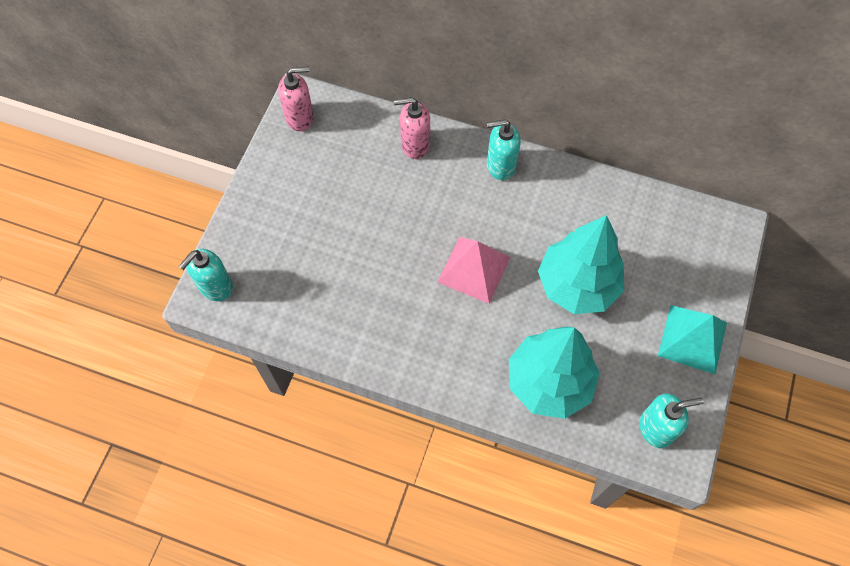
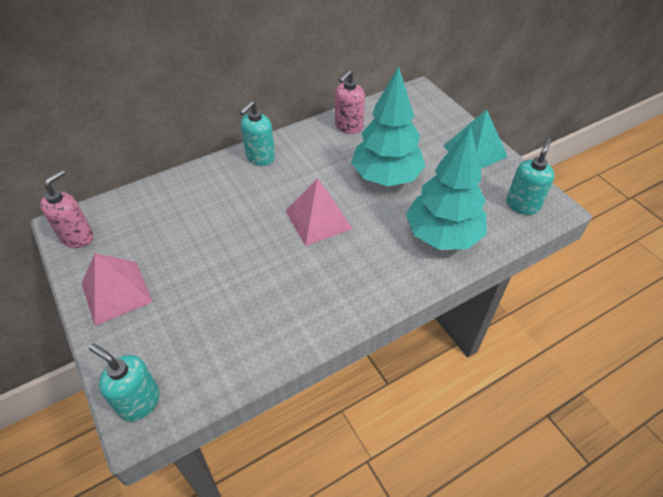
camera: 50 degrees left, 15 degrees down
turquoise soap dispenser [178,249,233,301] -> turquoise soap dispenser turned 135 degrees clockwise [89,343,160,422]
pink soap dispenser [394,97,430,159] -> pink soap dispenser moved to [335,70,365,134]
none -> pink pyramid [82,253,153,326]

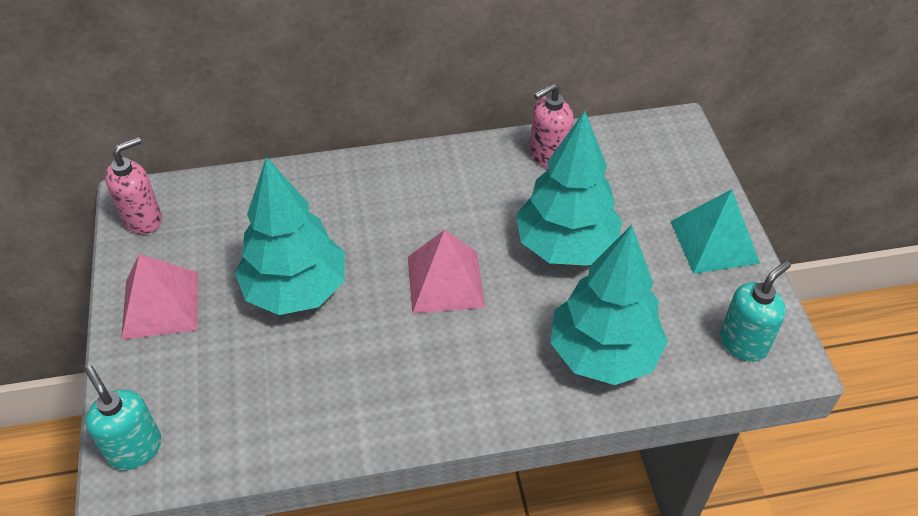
camera: 20 degrees right, 0 degrees up
turquoise soap dispenser [240,101,275,166] -> none
none -> turquoise tree [235,157,345,315]

